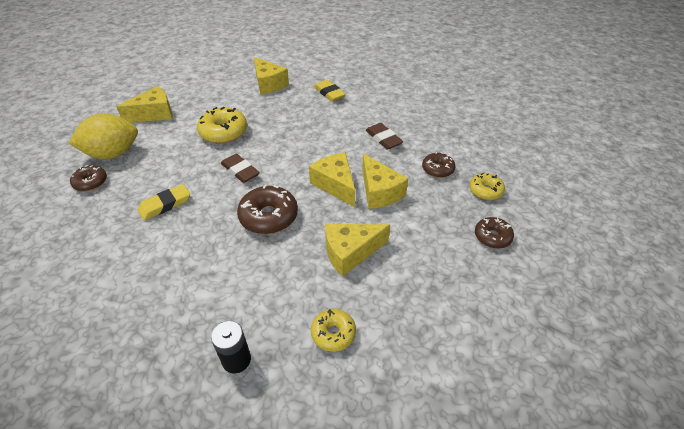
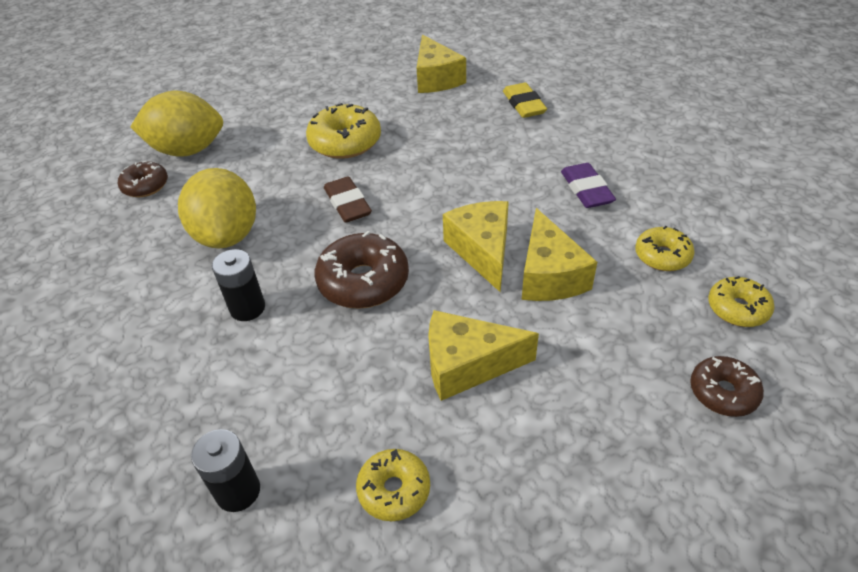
camera: 20 degrees right, 0 degrees up
yellow cheese [116,86,173,123] -> none
yellow eraser [138,184,190,220] -> yellow lemon [178,168,256,249]
brown eraser [365,123,403,150] -> purple eraser [561,163,616,208]
brown donut [422,152,455,178] -> yellow donut [635,226,695,271]
none -> black battery [212,249,265,321]

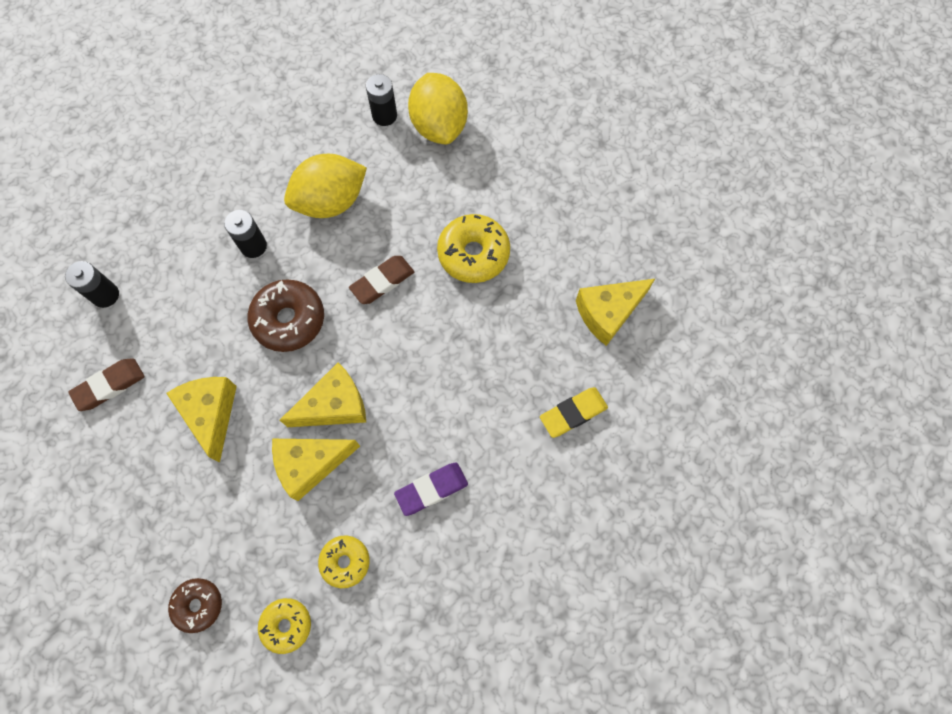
camera: 75 degrees right, 25 degrees up
brown donut [118,161,168,197] -> black battery [366,74,397,126]
yellow donut [356,449,430,521] -> brown eraser [68,358,145,411]

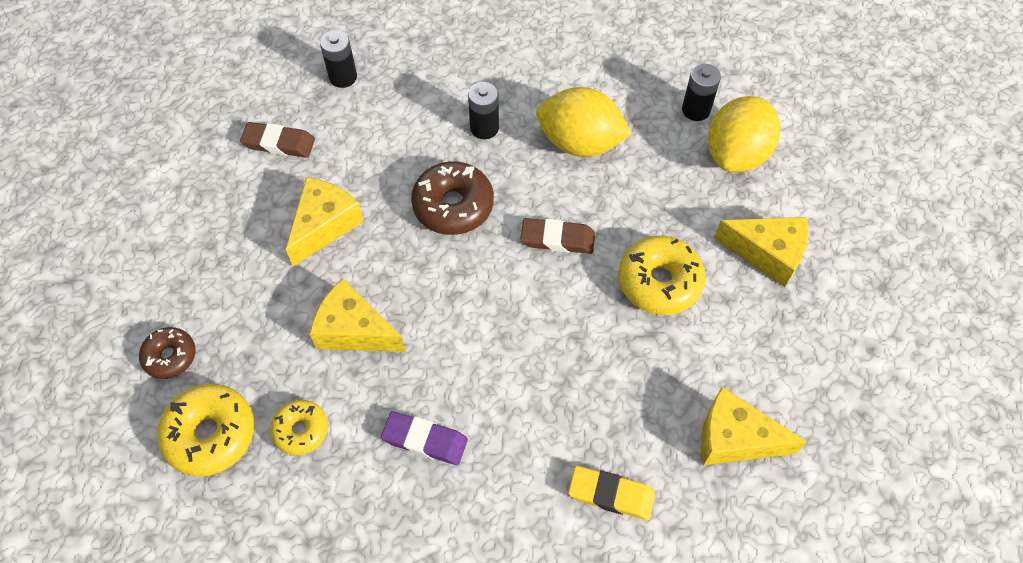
camera: 45 degrees right, 10 degrees down
yellow donut [258,598,311,654] -> yellow donut [157,384,254,477], size x1.64
yellow cheese [280,362,366,427] -> yellow cheese moved to [714,217,808,287]

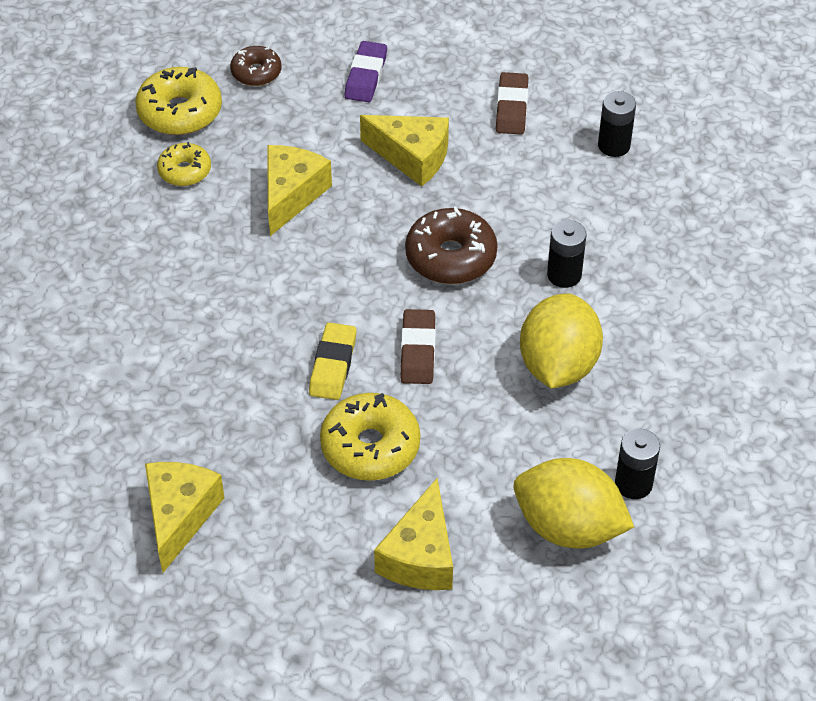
camera: 85 degrees right, 10 degrees down
purple eraser [381,411,468,465] -> purple eraser moved to [345,41,387,102]
yellow eraser [568,466,655,520] -> yellow eraser moved to [309,323,357,400]

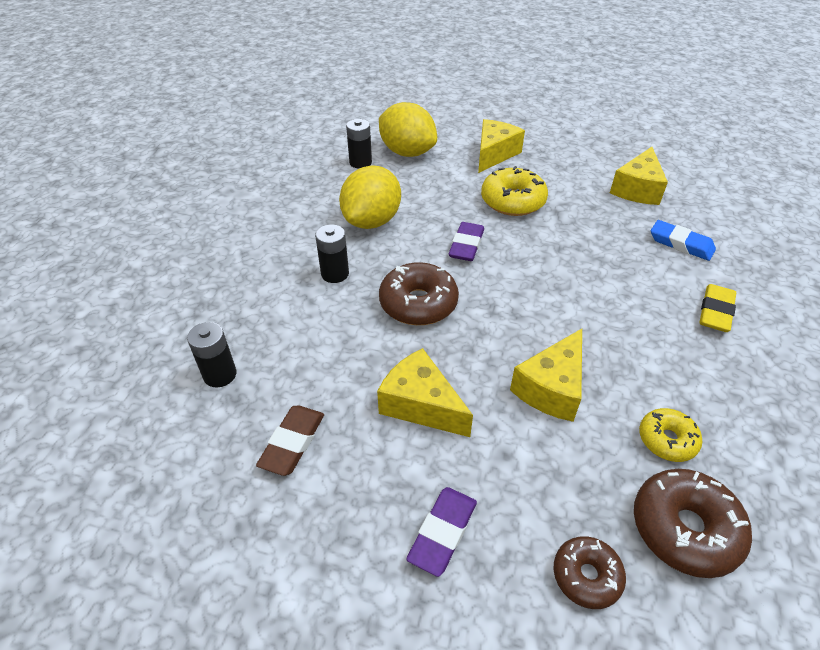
camera: 165 degrees left, 5 degrees down
yellow donut [135,67,222,135] -> brown donut [634,469,752,578]
yellow eraser [309,323,357,400] -> yellow eraser moved to [699,284,736,332]
brown eraser [401,309,436,384] -> purple eraser [448,222,484,261]
none -> blue eraser [651,220,716,261]

